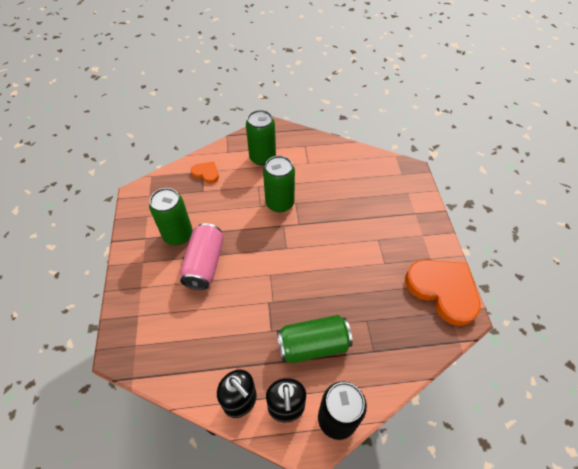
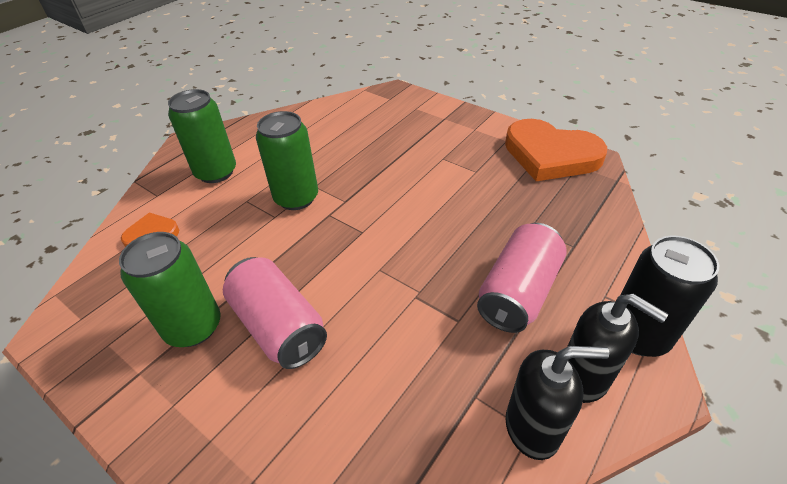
camera: 45 degrees left, 10 degrees down
green can [277,315,353,363] -> pink can [477,223,567,333]
orange heart [405,260,481,326] -> orange heart turned 150 degrees counterclockwise [505,119,607,181]

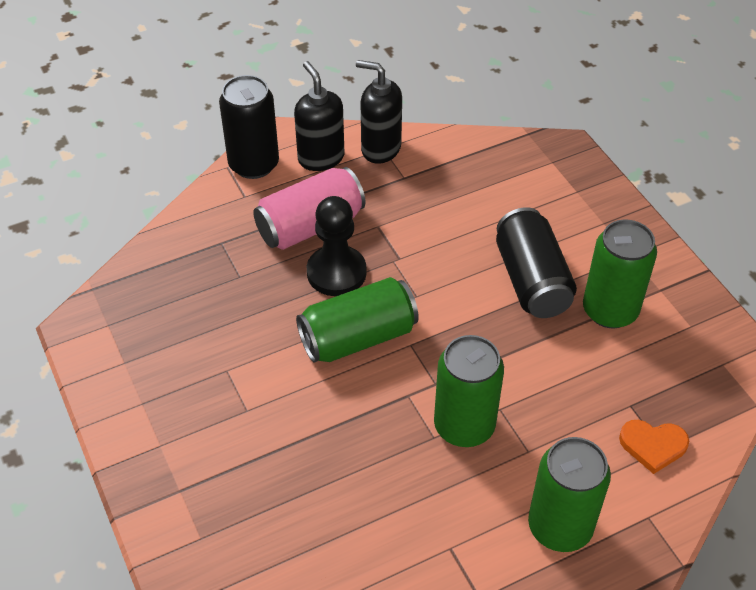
camera: 155 degrees left, 5 degrees up
pink can [223,257,327,369] -> black can [496,207,577,318]
orange heart [505,119,607,181] -> none
none -> green can [296,277,419,363]
none -> black pawn [307,196,367,296]

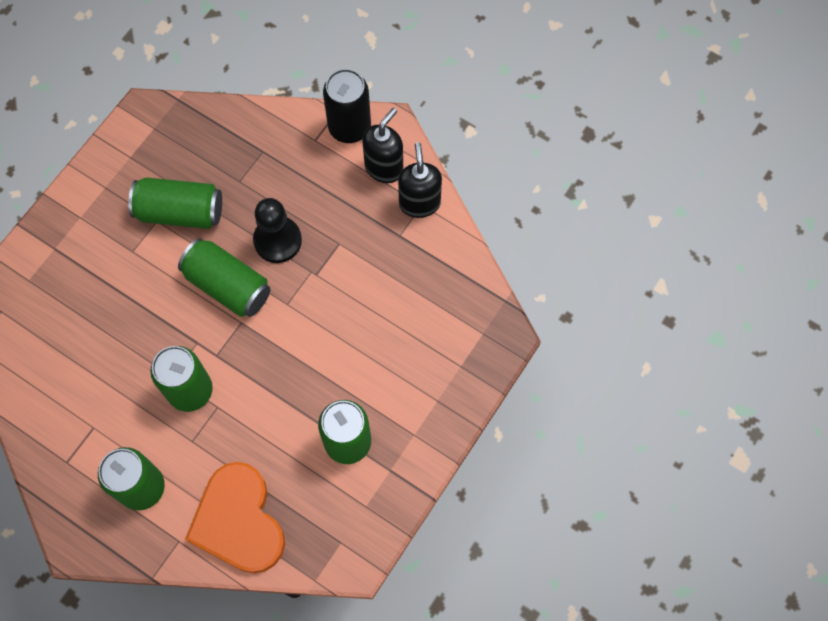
camera: 60 degrees right, 20 degrees up
pink can [253,167,365,250] -> none
black can [496,207,577,318] -> none
orange heart [619,420,689,474] -> orange heart [185,462,285,574], size x2.14
none -> green can [128,177,222,229]

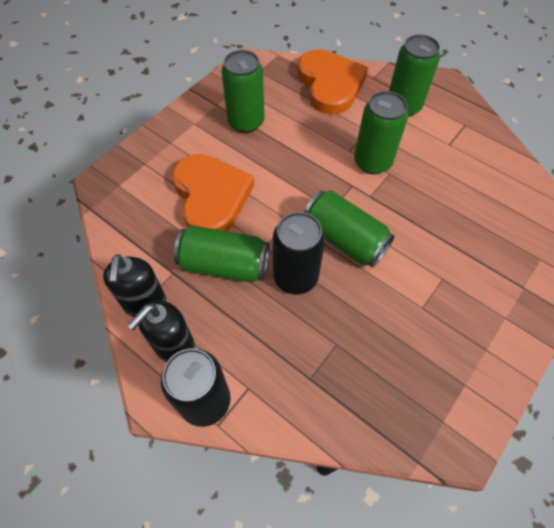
camera: 175 degrees left, 10 degrees down
green can [128,177,222,229] -> green can moved to [174,225,269,283]
black pawn [253,198,302,263] -> black can [273,212,325,295]
none -> orange heart [172,154,254,231]

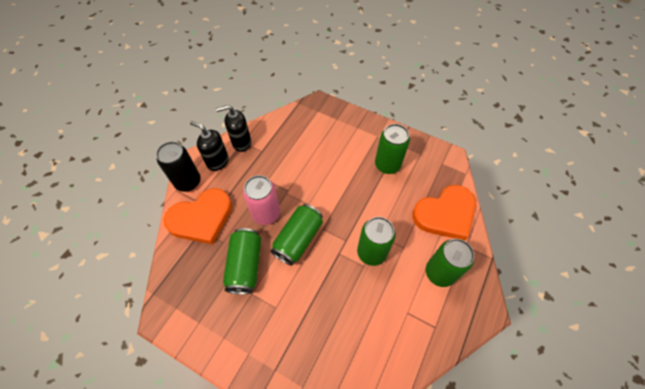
camera: 80 degrees right, 0 degrees up
orange heart [172,154,254,231] -> orange heart moved to [163,188,232,244]
green can [174,225,269,283] -> green can moved to [223,228,261,294]
black can [273,212,325,295] -> pink can [243,175,280,225]

